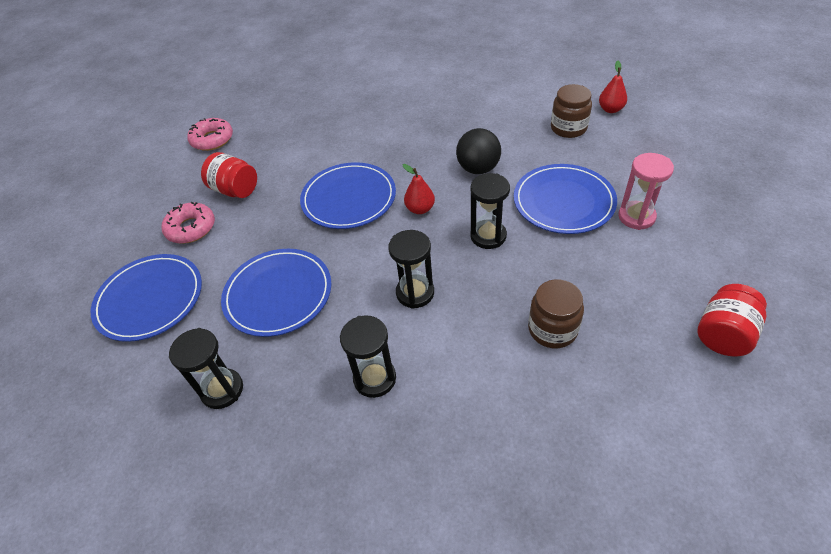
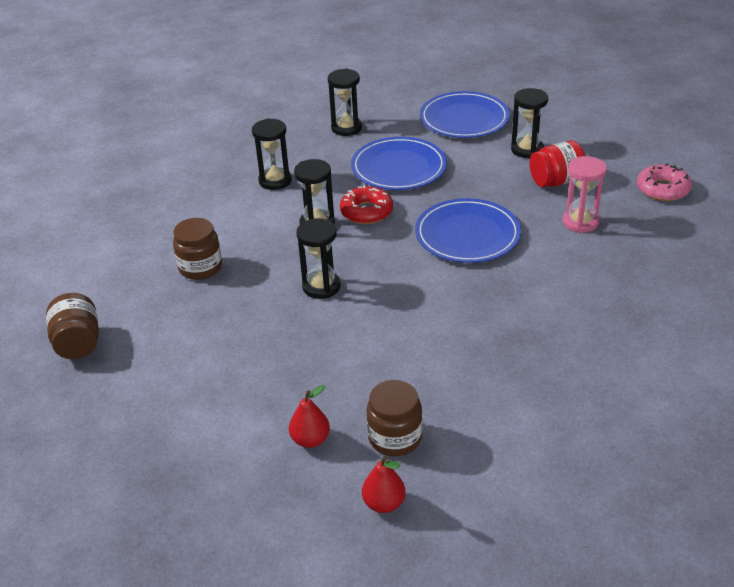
camera: 125 degrees right, 10 degrees down
pink donut [161,202,215,244] -> black hourglass [511,88,548,158]
red pear [403,164,435,214] -> red pear moved to [289,385,330,448]
black ball [456,128,501,174] -> none
blue plate [514,164,617,234] -> none
pink hourglass [618,153,674,230] -> pink hourglass moved to [563,156,607,233]
red jar [697,284,767,356] -> brown jar [46,293,99,359]
none -> red donut [340,185,393,224]

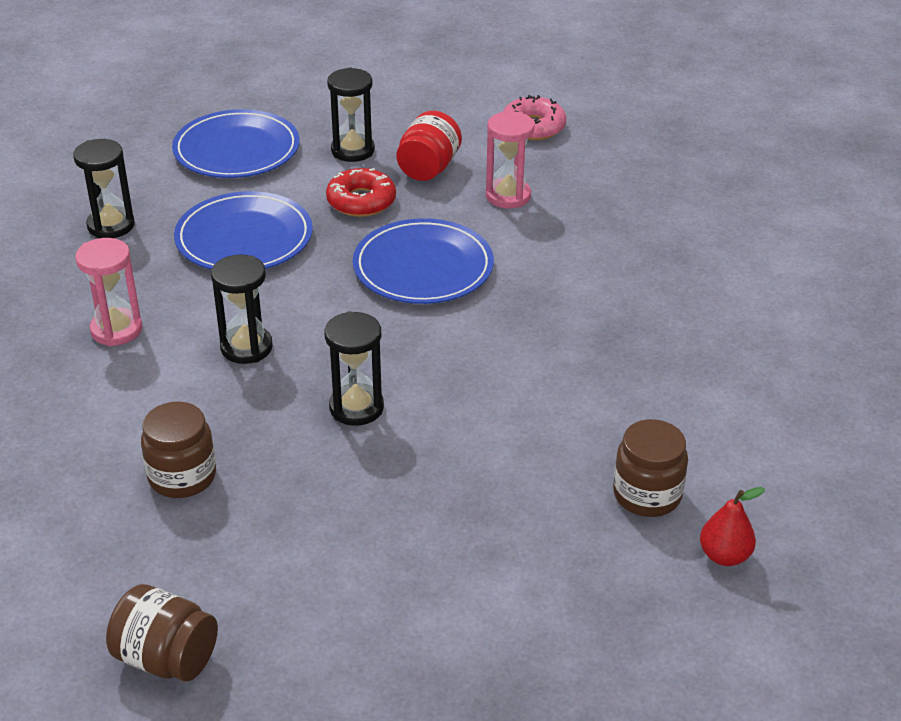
camera: 50 degrees left, 0 degrees up
black hourglass [252,118,292,190] -> pink hourglass [75,238,142,346]
red pear [289,385,330,448] -> none
red donut [340,185,393,224] -> red donut moved to [326,168,396,217]

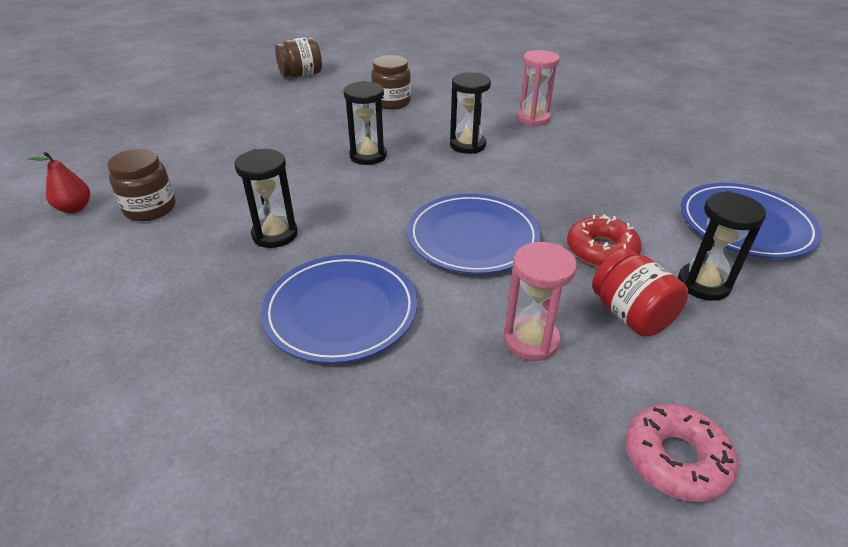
camera: 130 degrees right, 0 degrees up
black hourglass [73,139,135,238] -> black hourglass moved to [234,149,298,248]
blue plate [174,191,313,270] -> blue plate moved to [261,255,417,364]

